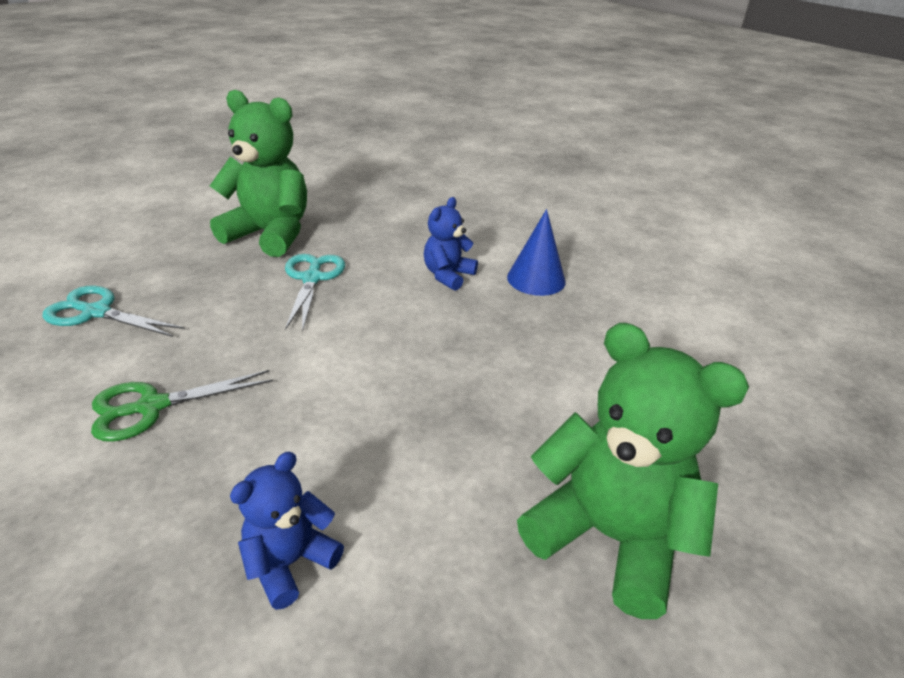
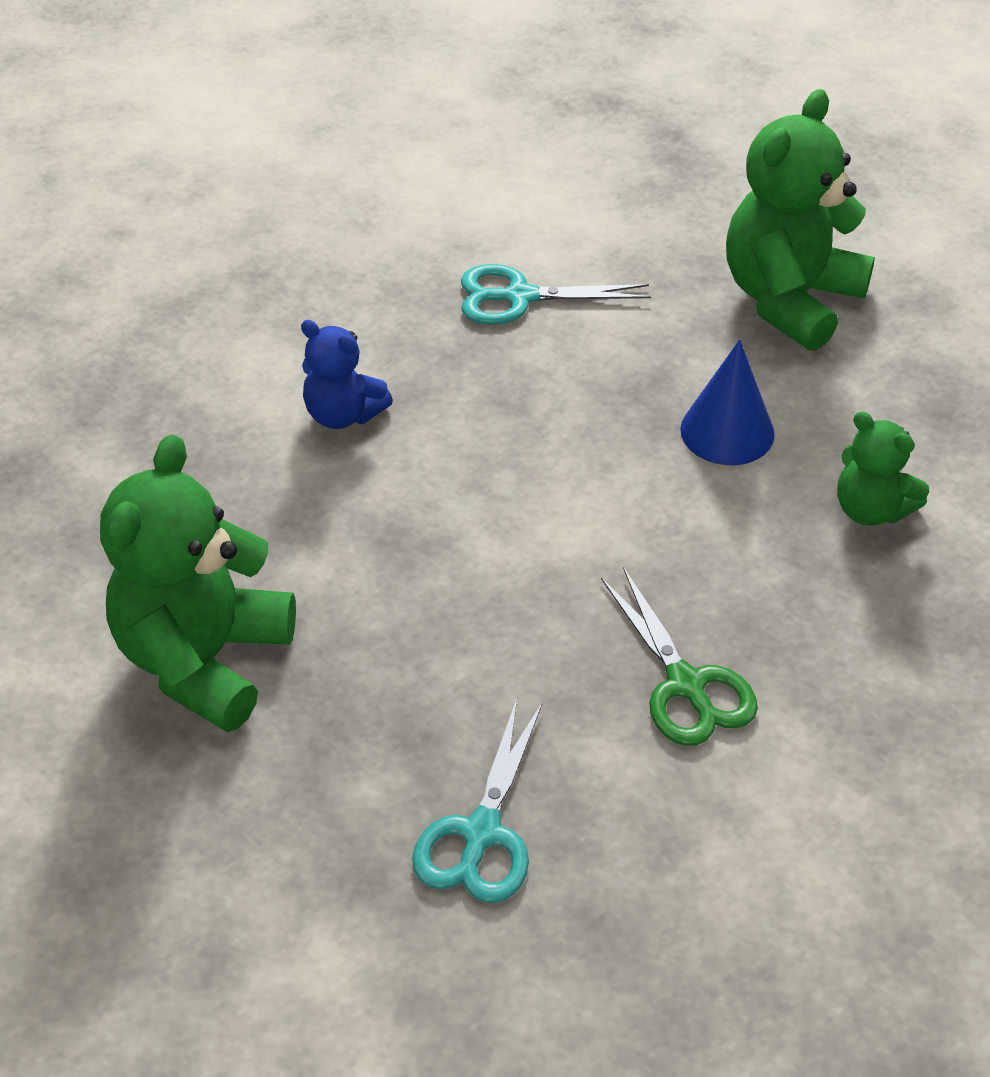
camera: 90 degrees left, 10 degrees up
blue teddy bear [230,452,344,610] -> green teddy bear [837,412,929,526]
turquoise scissors [285,254,345,332] -> turquoise scissors moved to [461,264,651,325]
blue cone [507,209,566,296] -> blue cone moved to [680,339,774,465]

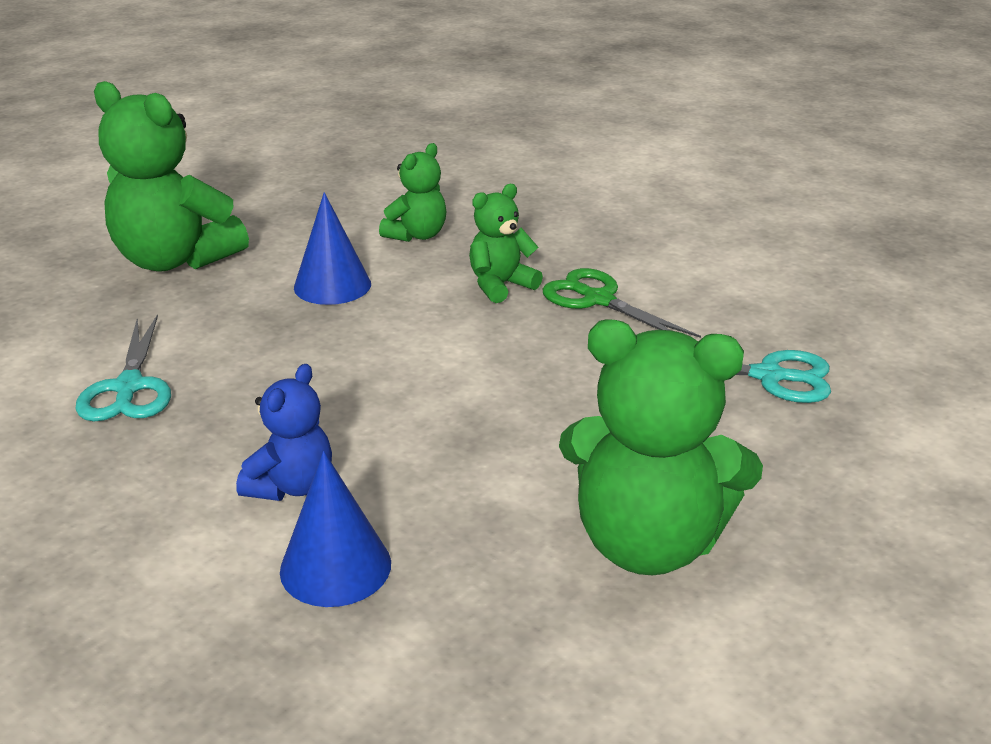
camera: 95 degrees left, 15 degrees down
green scissors [601,567,758,746] -> green scissors turned 105 degrees counterclockwise [543,268,701,338]
none -> blue cone [280,451,391,607]
none -> green teddy bear [469,184,543,303]

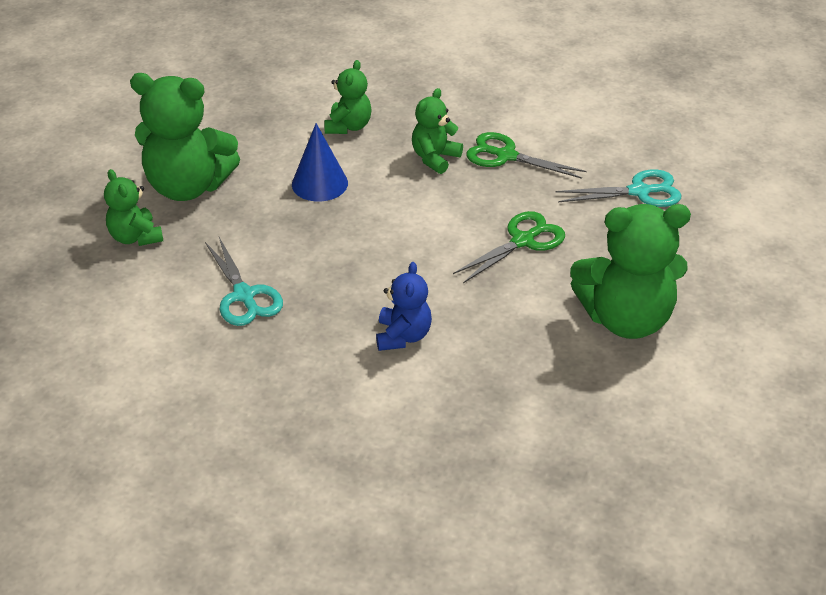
camera: 20 degrees left, 10 degrees up
blue cone [280,451,391,607] -> none
none -> green teddy bear [104,169,163,246]
none -> green scissors [453,211,565,283]

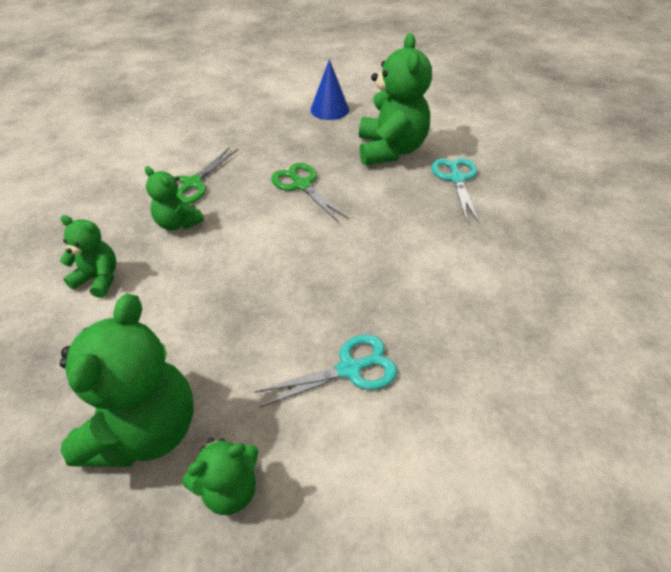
camera: 85 degrees left, 5 degrees up
blue cone [292,123,348,201] -> blue cone moved to [310,59,349,120]
blue teddy bear [376,262,432,351] -> none
turquoise scissors [555,169,682,207] -> turquoise scissors moved to [432,158,479,223]

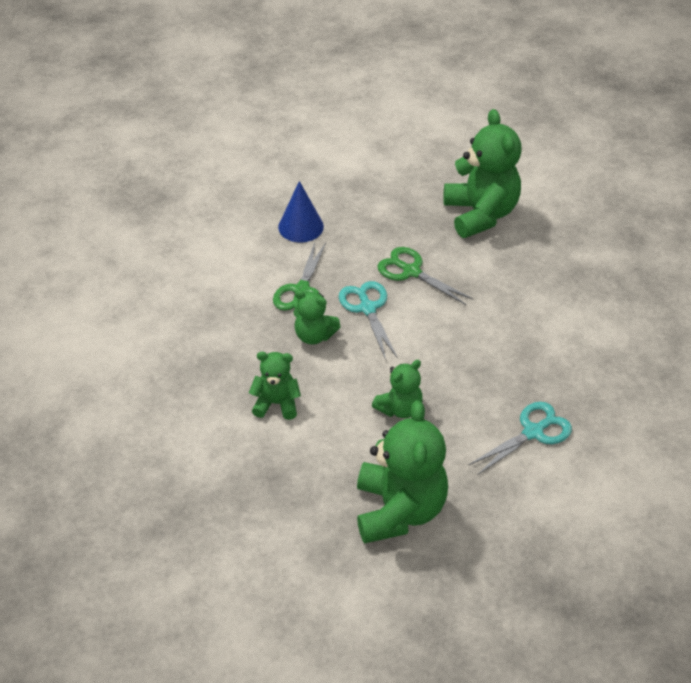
camera: 15 degrees left, 0 degrees up
green teddy bear [182,438,258,515] -> green teddy bear moved to [372,360,423,418]
blue cone [310,59,349,120] -> blue cone moved to [278,181,324,242]
turquoise scissors [432,158,479,223] -> turquoise scissors moved to [339,281,398,360]

